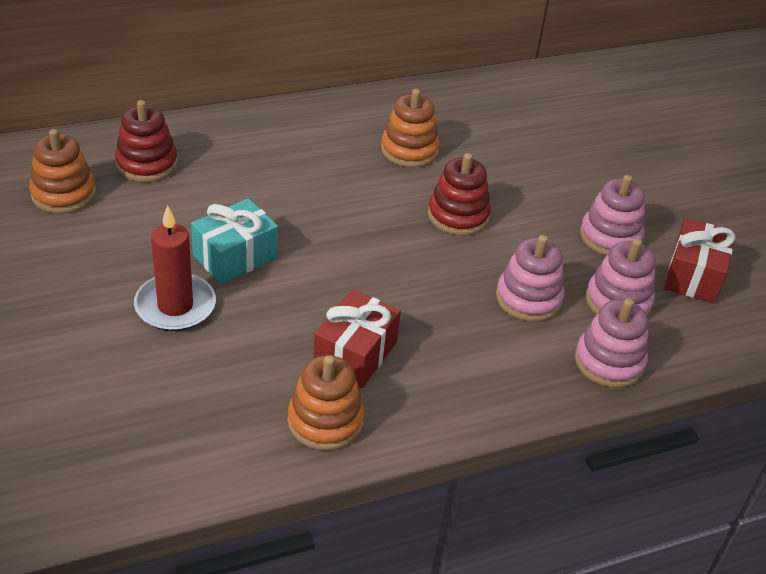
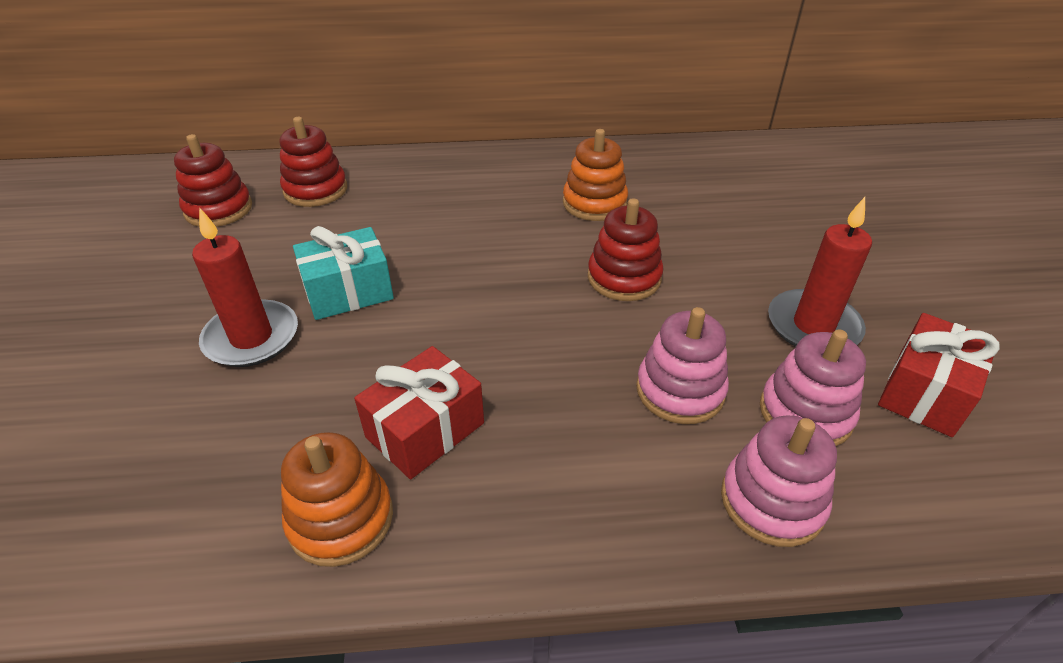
camera: 20 degrees right, 0 degrees up
orange stacking toy [29,129,96,214] -> red stacking toy [174,134,252,227]
pink stacking toy [580,175,645,256] -> red candle [768,197,872,347]

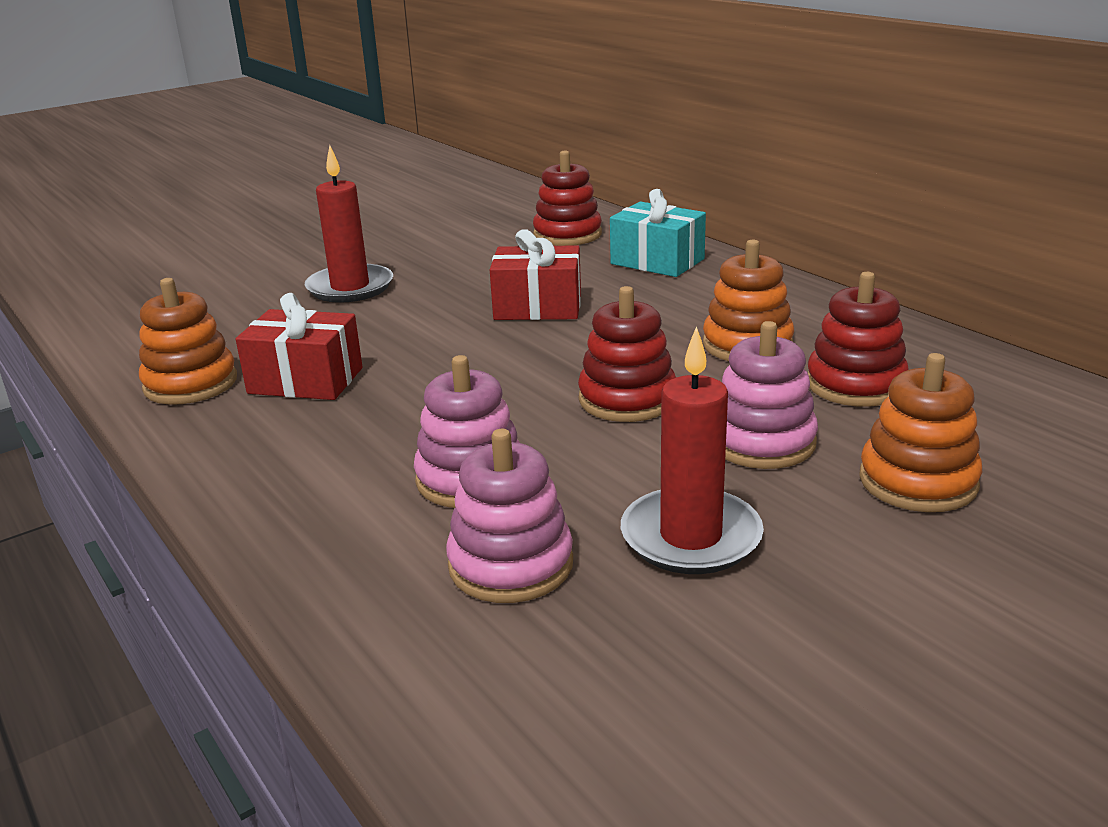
camera: 60 degrees right, 15 degrees down
red stacking toy [174,134,252,227] -> red stacking toy moved to [808,272,909,407]
turquoise gift [293,226,394,320] -> turquoise gift moved to [610,189,706,277]
pink stacking toy [721,415,837,547] -> pink stacking toy moved to [722,321,818,469]
red gift [878,313,1000,437] -> red gift moved to [490,229,581,320]
none -> orange stacking toy [859,353,982,512]

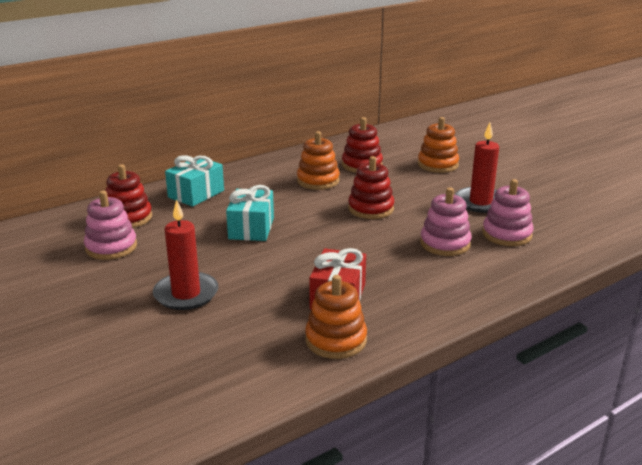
camera: 90 degrees left, 0 degrees up
red gift [490,229,581,320] -> turquoise gift [226,185,274,241]
pink stacking toy [722,321,818,469] -> pink stacking toy moved to [84,191,137,260]

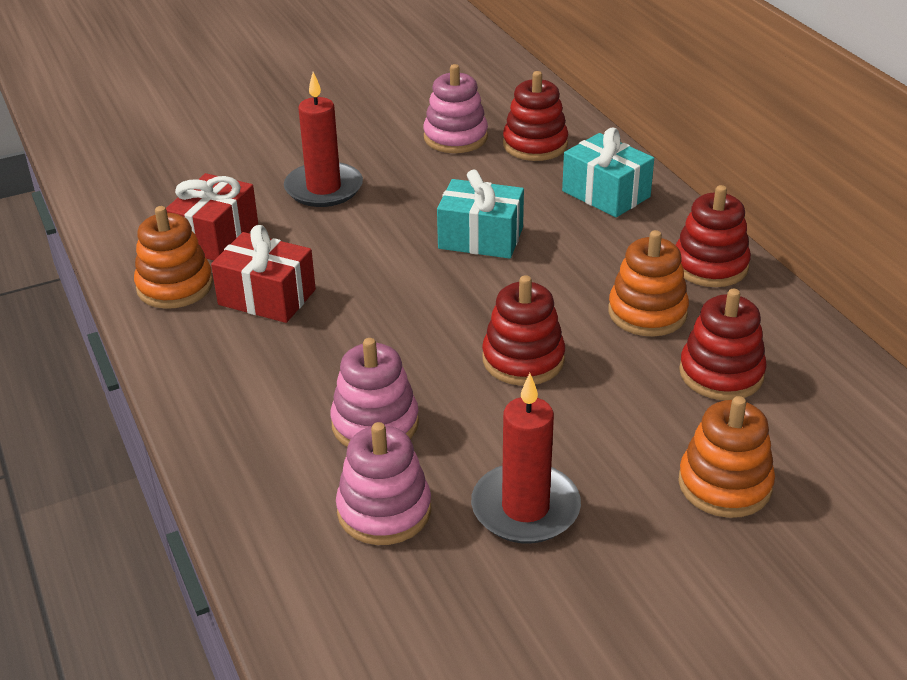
camera: 100 degrees right, 10 degrees up
none -> red gift [166,173,258,260]
none -> red stacking toy [676,185,751,287]

